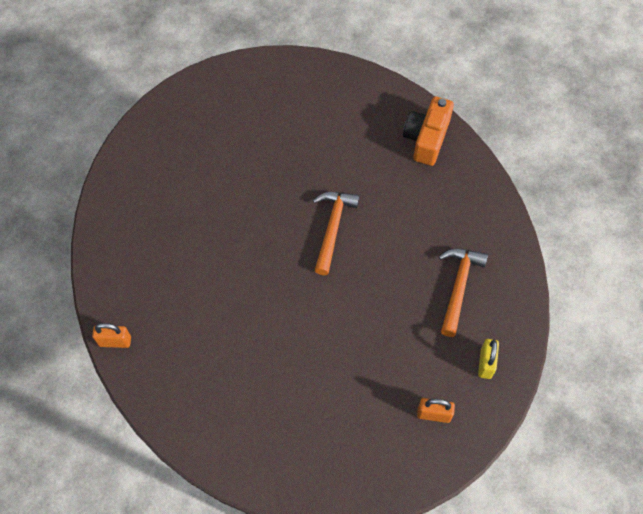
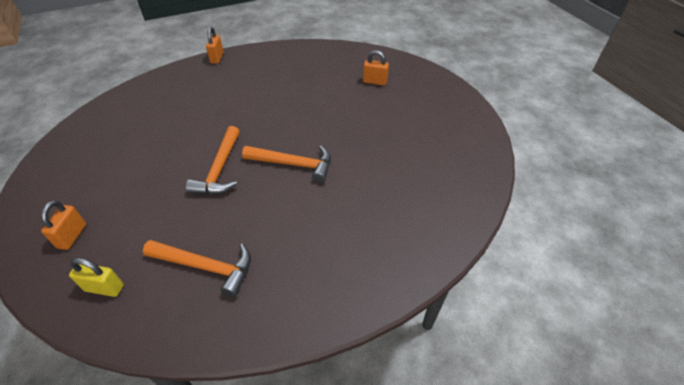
camera: 90 degrees right, 15 degrees down
orange camera [403,96,454,166] -> none
none -> orange hammer [186,126,240,194]
none -> orange padlock [363,50,389,85]

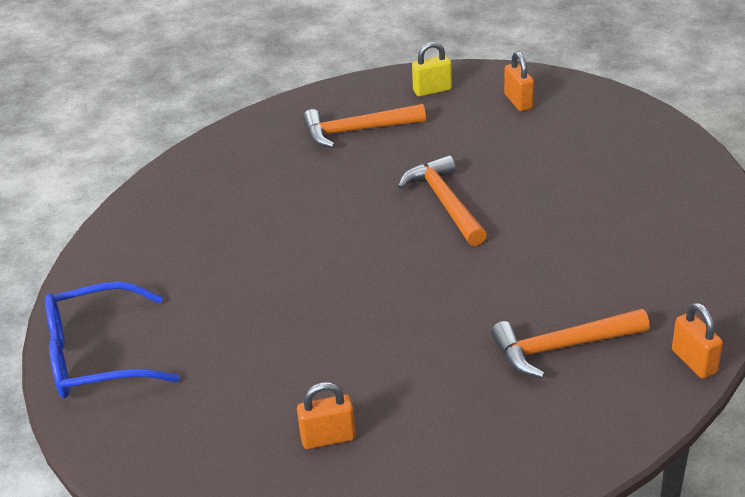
camera: 155 degrees right, 10 degrees down
orange hammer [242,146,331,183] -> orange hammer moved to [491,309,650,378]
none -> blue glasses [45,281,180,398]

